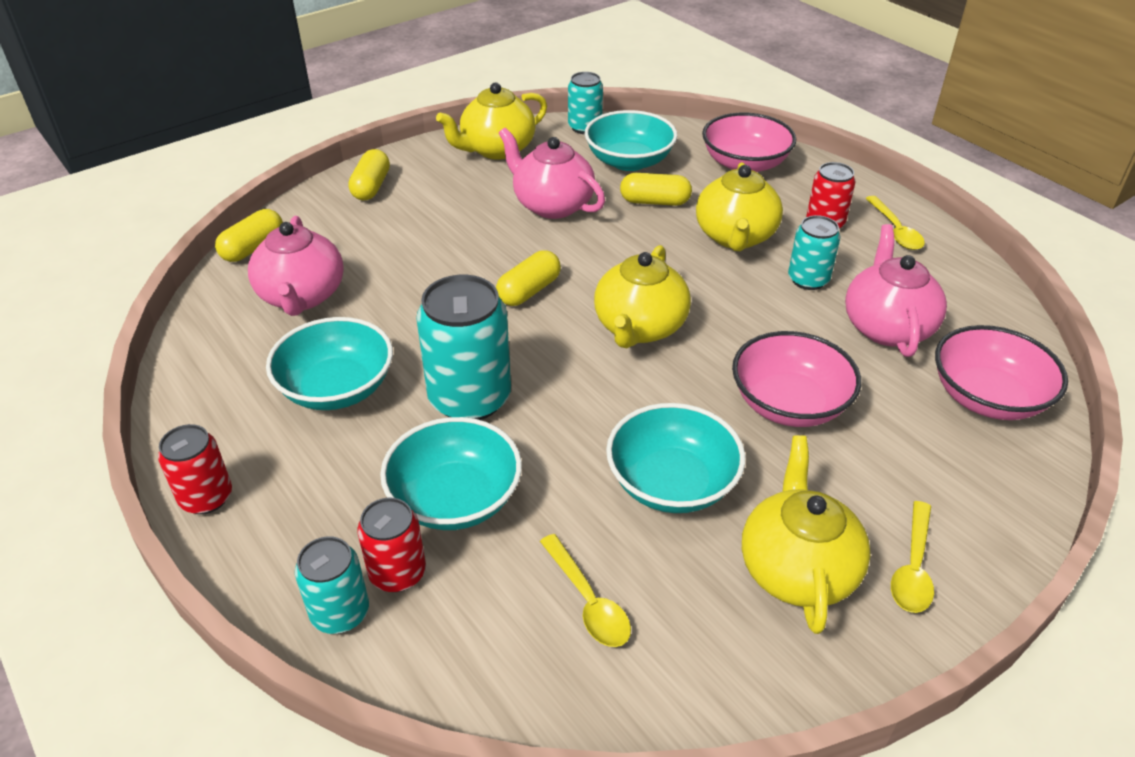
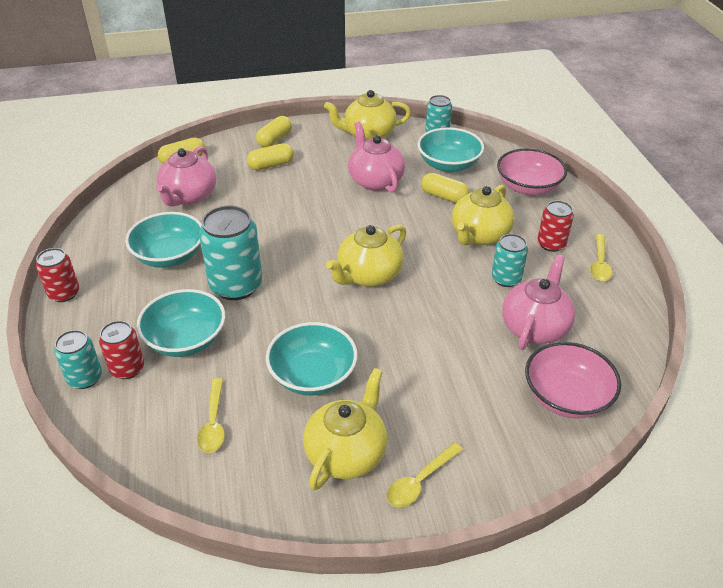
camera: 25 degrees right, 0 degrees up
yellow capsule [496,250,561,306] -> yellow capsule moved to [247,143,294,170]
pink bowl [732,331,861,427] -> none

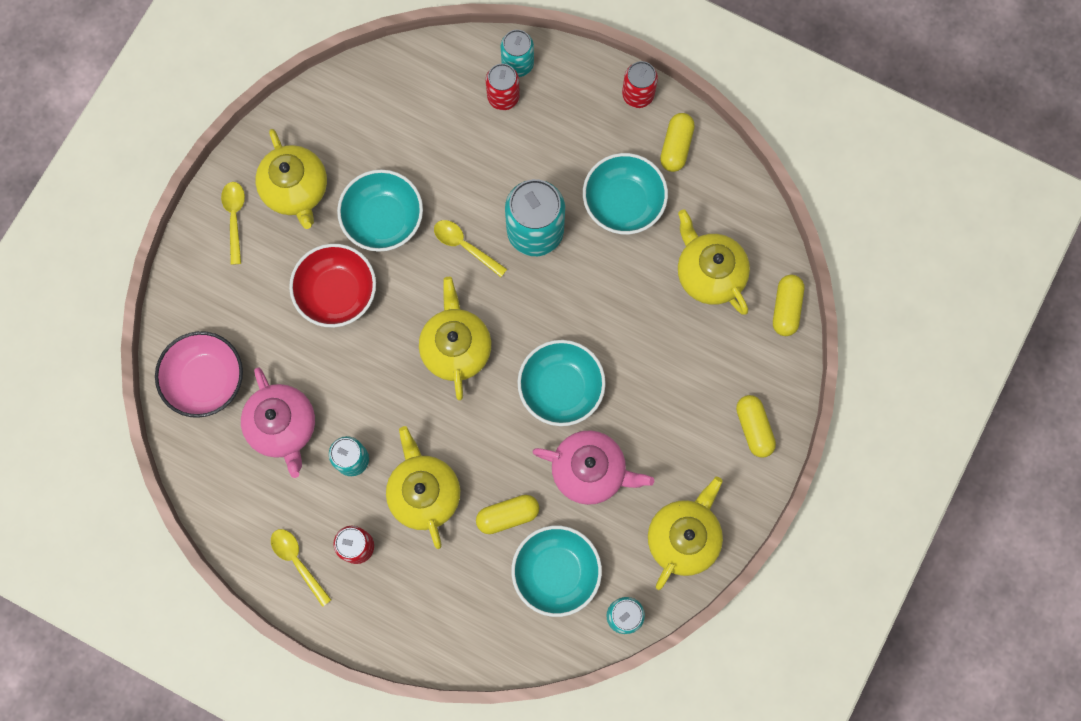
camera: 130 degrees right, 35 degrees up
turquoise bowl [137,289,225,357] -> turquoise bowl moved to [517,340,606,426]
pink teapot [156,146,216,206] -> yellow teapot [678,209,750,315]
yellow spoon [197,378,225,453] -> yellow spoon moved to [434,220,507,277]
yellow capsule [247,143,294,170] -> yellow capsule moved to [660,113,695,172]
pink bowl [497,148,567,195] -> none
none -> red bowl [289,244,376,328]

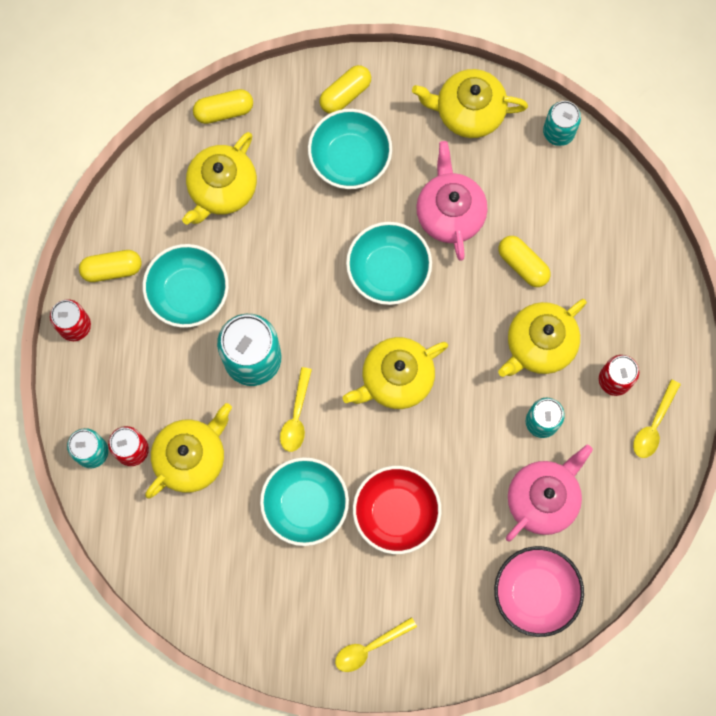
camera: 115 degrees left, 0 degrees up
yellow teapot [255,129,327,229] -> yellow teapot moved to [145,403,232,499]
turquoise bowl [511,526,602,617] -> turquoise bowl moved to [308,109,392,189]

